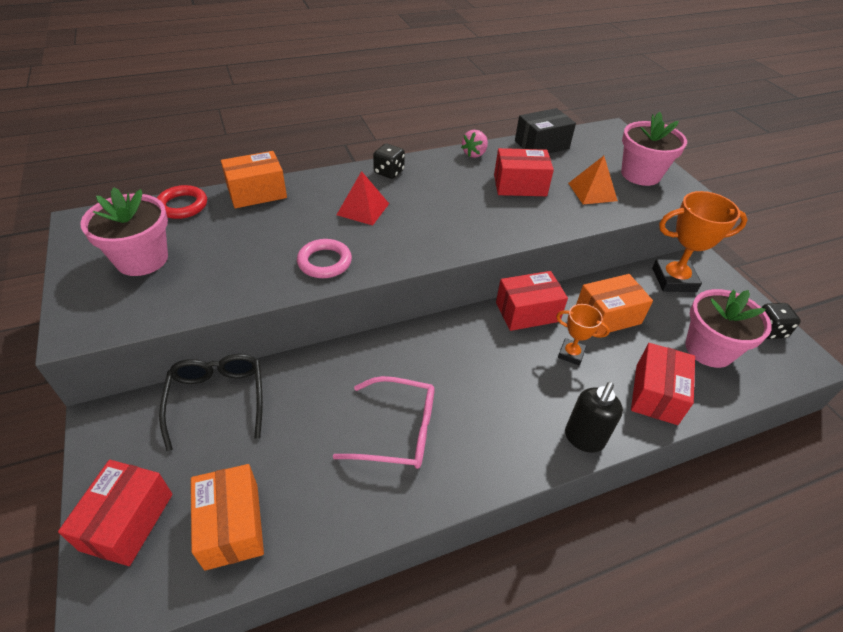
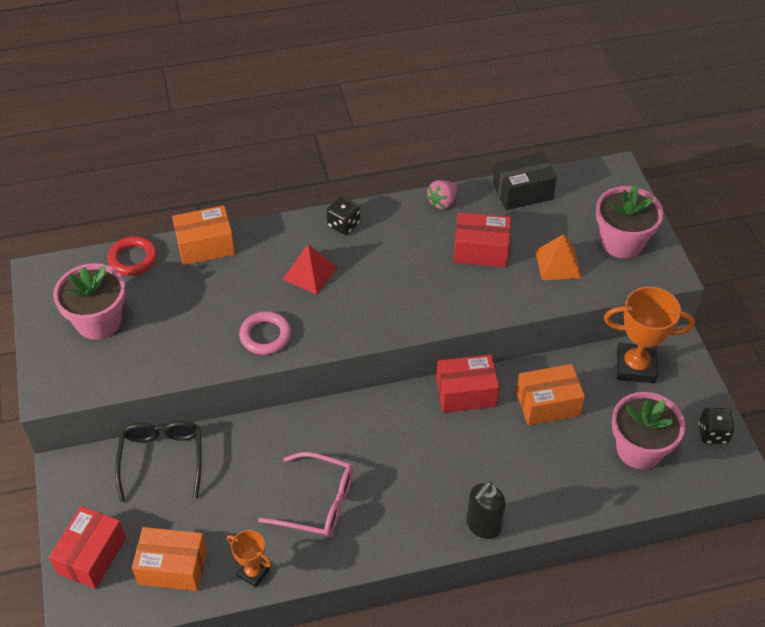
camera: 10 degrees right, 5 degrees up
orange box [191,464,264,571] -> orange box turned 75 degrees counterclockwise [132,527,207,591]
orange trophy [556,304,610,366] -> orange trophy moved to [227,530,272,588]
red box [631,343,695,425] -> none

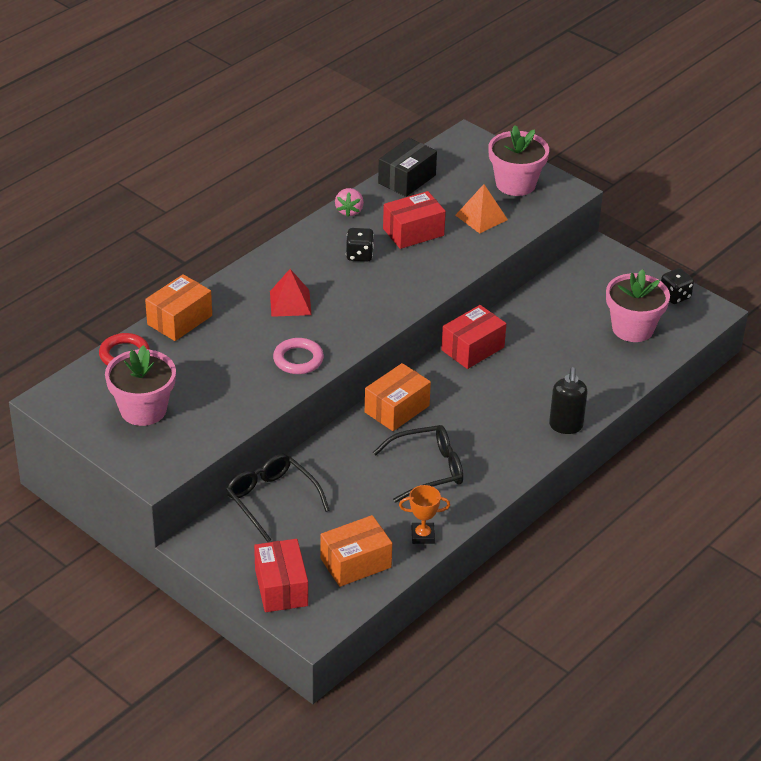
camera: 35 degrees left, 10 degrees down
pink glasses [258,452,354,537] -> black glasses [373,425,463,503]
black dice [327,196,360,235] -> black dice moved to [346,228,374,262]
orange box [516,364,585,425] -> orange box moved to [365,363,431,431]
orange trophy [604,287,695,383] -> none

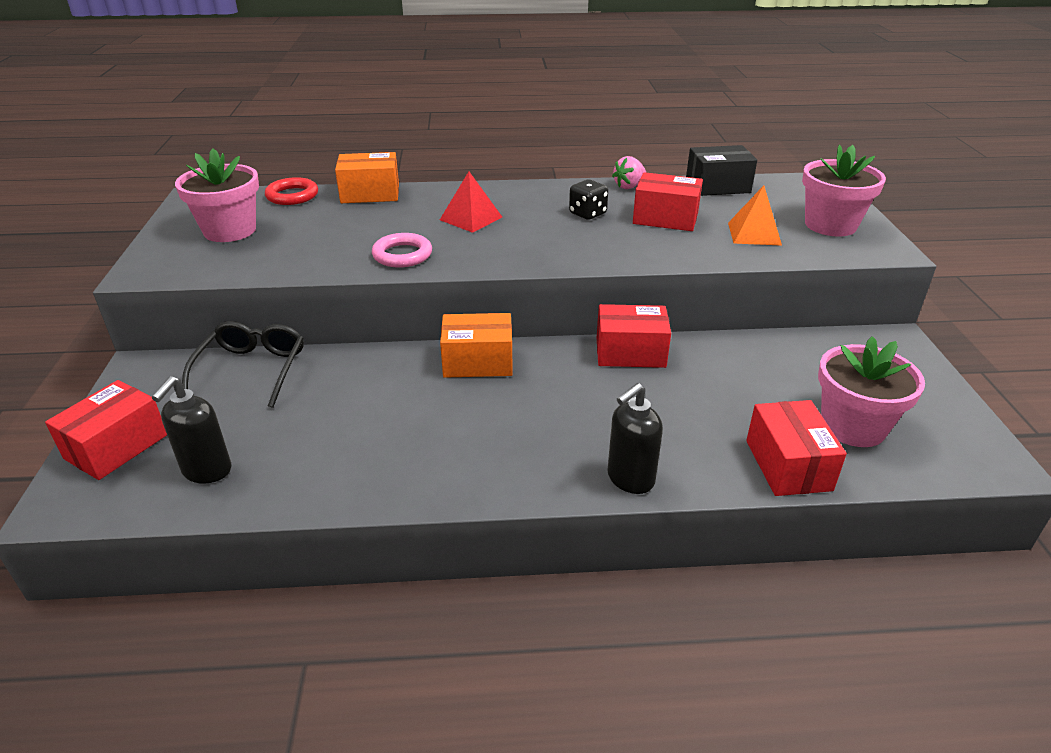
camera: 45 degrees right, 5 degrees down
orange box [320,515,392,587] -> black soap dispenser [152,376,231,483]
black glasses [373,425,463,503] -> none
orange trophy [399,485,450,544] -> none
black dice [661,268,694,304] -> none
none -> red box [746,400,847,496]

